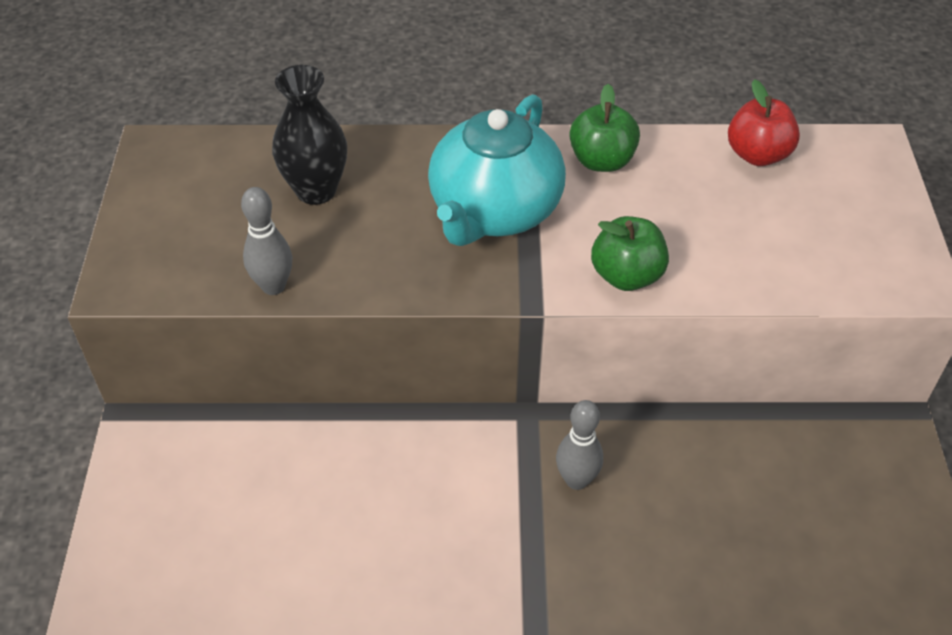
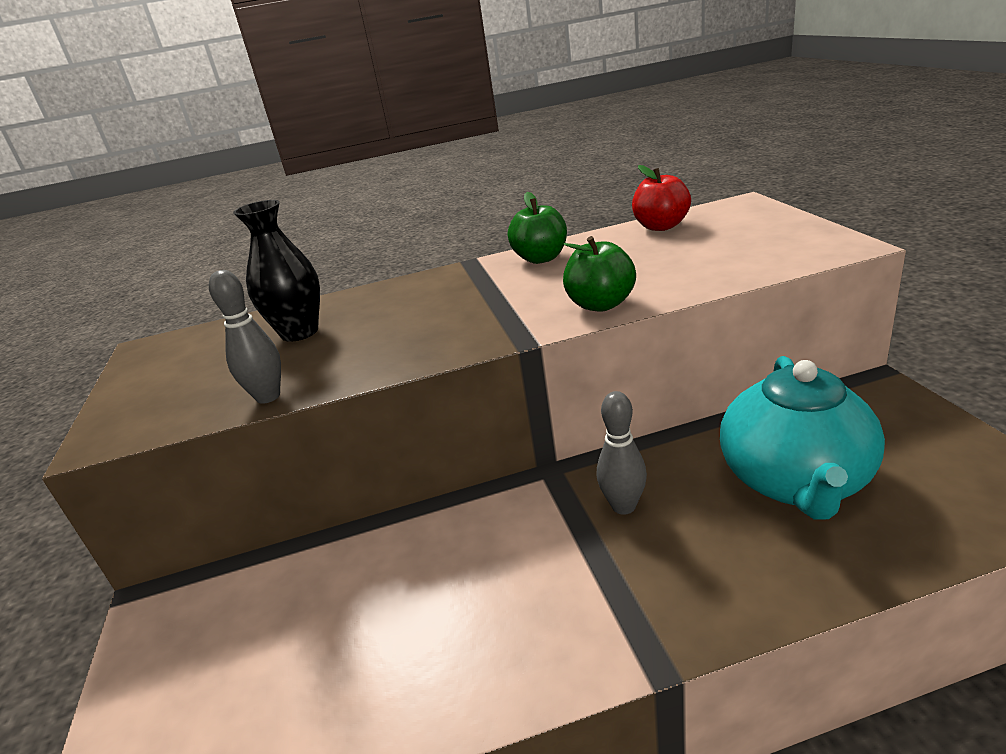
camera: 10 degrees left, 20 degrees down
turquoise teapot [428,94,566,246] -> turquoise teapot moved to [720,356,885,520]

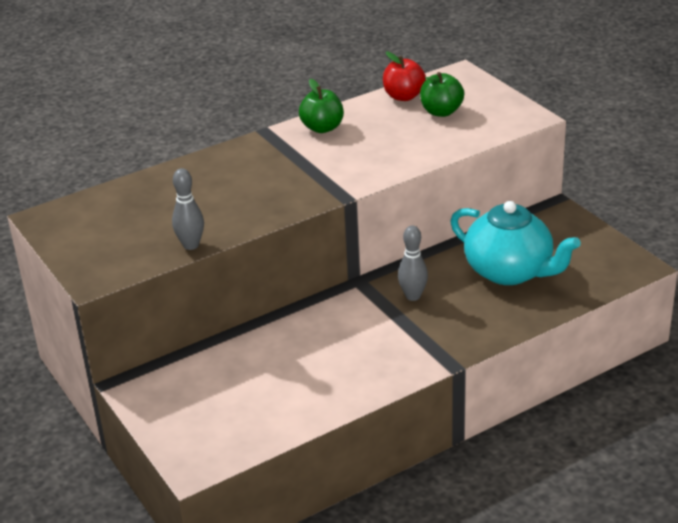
camera: 20 degrees left, 5 degrees up
black vase [233,200,320,342] -> none
green apple [563,236,636,312] -> green apple moved to [420,72,464,117]
turquoise teapot [720,356,885,520] -> turquoise teapot turned 45 degrees counterclockwise [450,201,581,285]

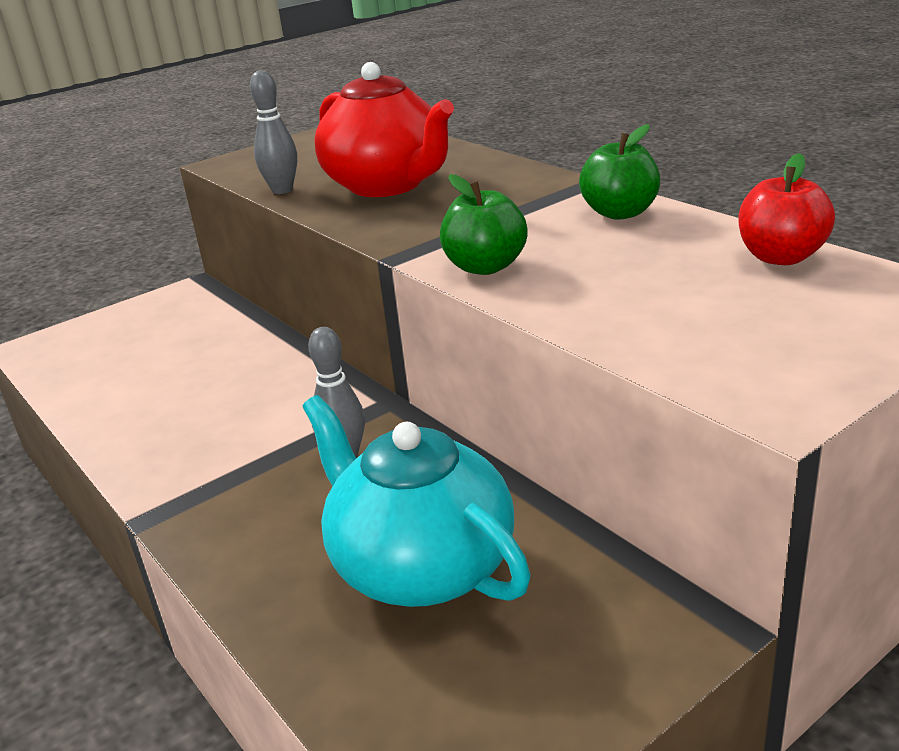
camera: 85 degrees right, 5 degrees down
green apple [420,72,464,117] -> green apple moved to [440,174,528,275]
turquoise teapot [450,201,581,285] -> turquoise teapot turned 105 degrees clockwise [302,395,531,607]
none -> red teapot [315,62,454,197]

